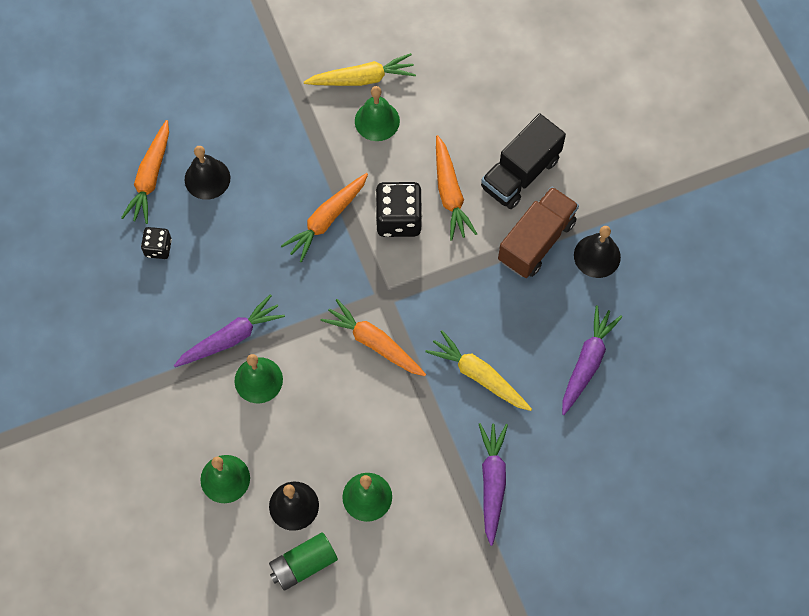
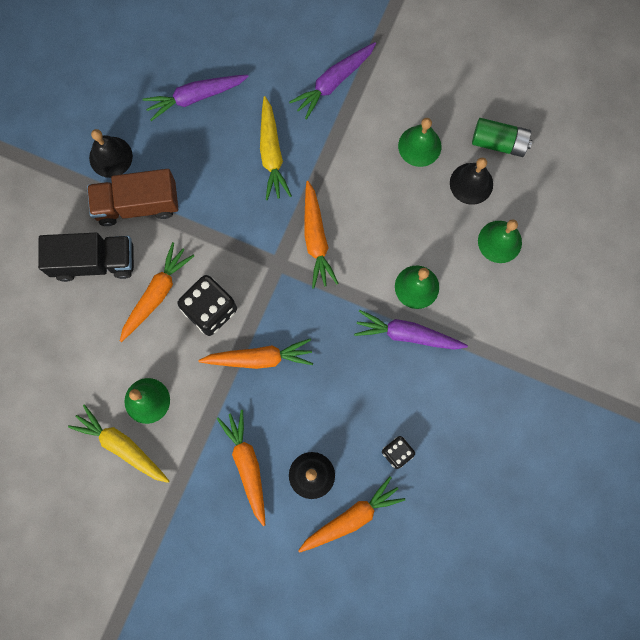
camera: 135 degrees left, 10 degrees up
none -> orange carrot [217,410,265,526]

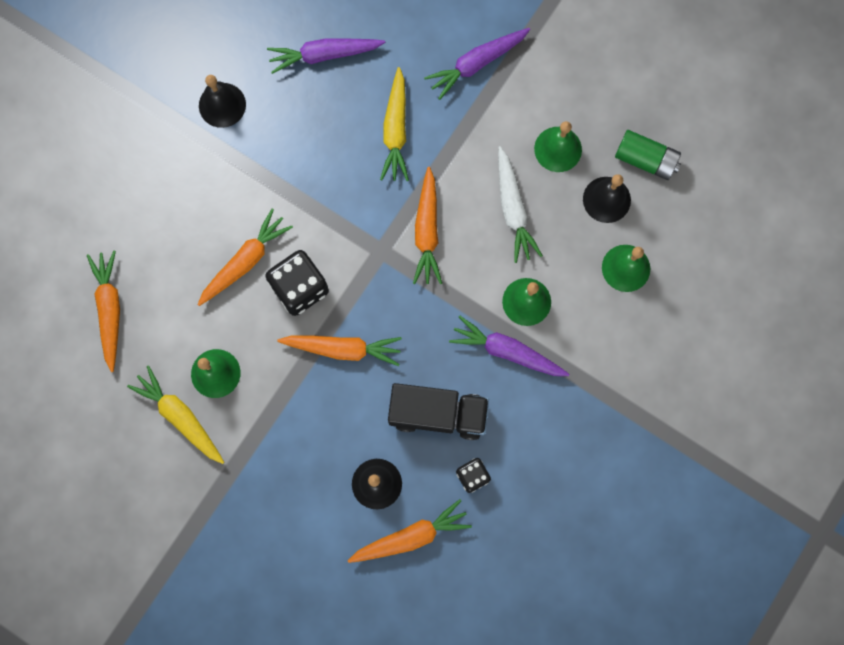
camera: 10 degrees right, 0 degrees up
black truck [38,233,134,282] -> black truck moved to [388,383,489,440]
brown truck [87,169,178,226] -> none
orange carrot [217,410,265,526] -> orange carrot moved to [87,251,120,372]
none -> white carrot [498,146,543,263]

